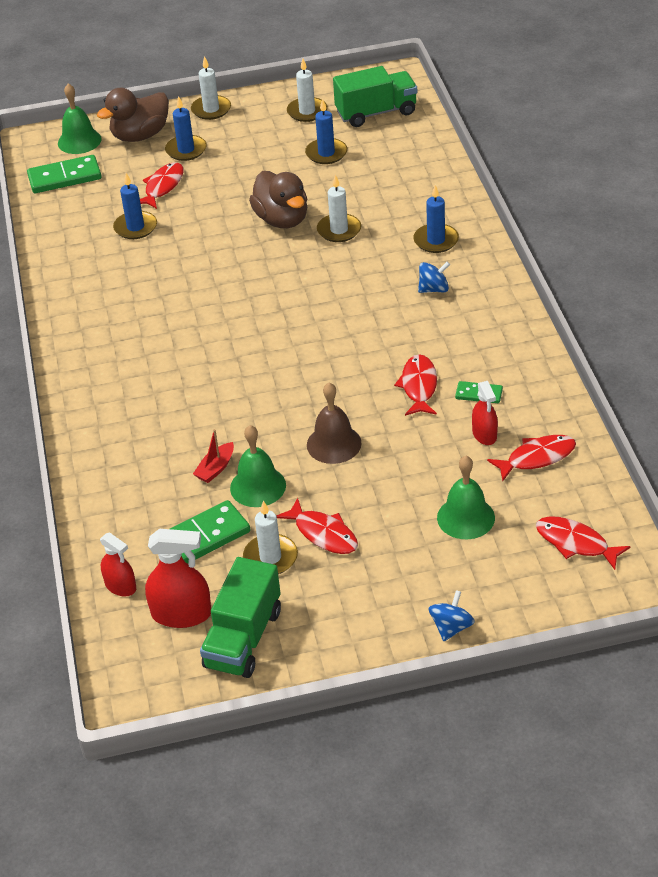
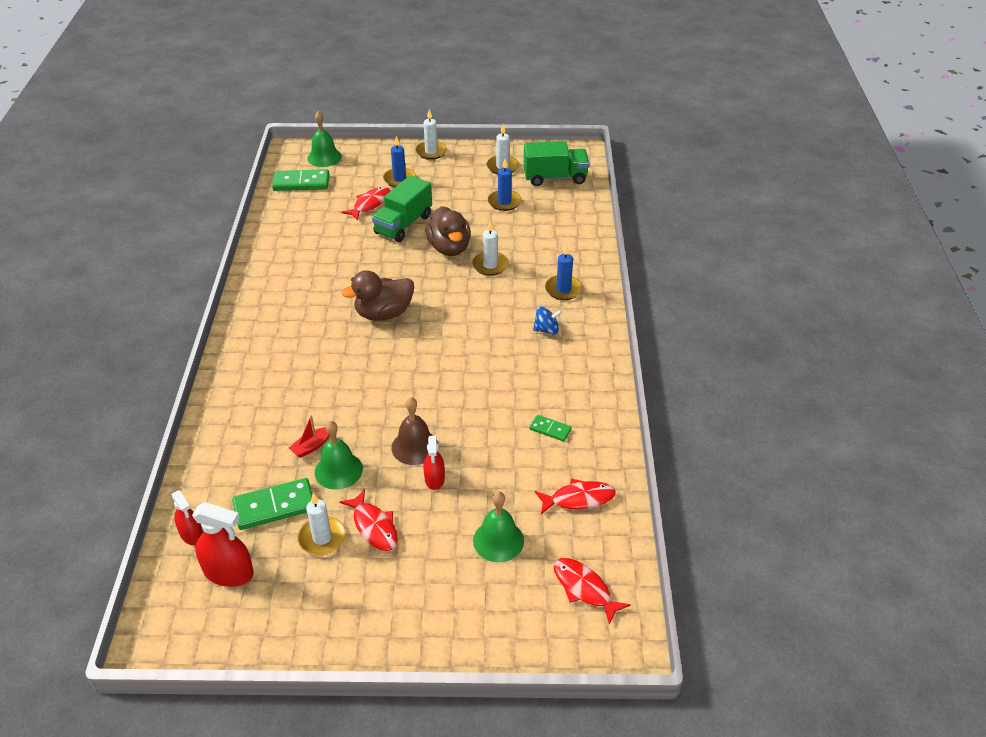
camera: 10 degrees right, 0 degrees up
brown duck [97,88,169,142] -> brown duck moved to [341,270,414,321]
blue candle [113,173,157,239] -> none
green truck [200,557,281,678] -> green truck moved to [372,175,432,242]
red fish [394,354,437,416] -> none
blue spinning top [429,590,475,641] -> none
red spray bottle [472,381,498,445] -> red spray bottle moved to [423,435,445,490]

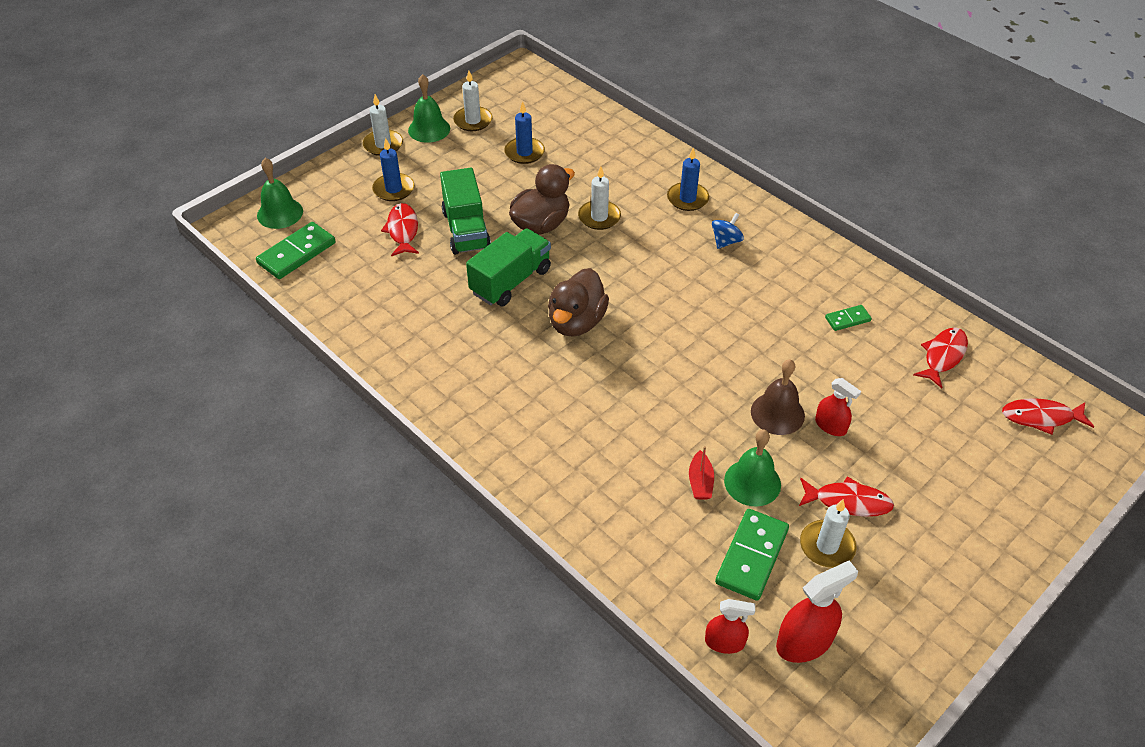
camera: 45 degrees left, 5 degrees up
brown duck [426,206,471,256] -> brown duck turned 75 degrees counterclockwise [509,164,575,235]
green bell [473,492,524,562] -> green bell moved to [408,74,450,143]
green truck [524,141,589,186] -> green truck moved to [466,228,551,306]

